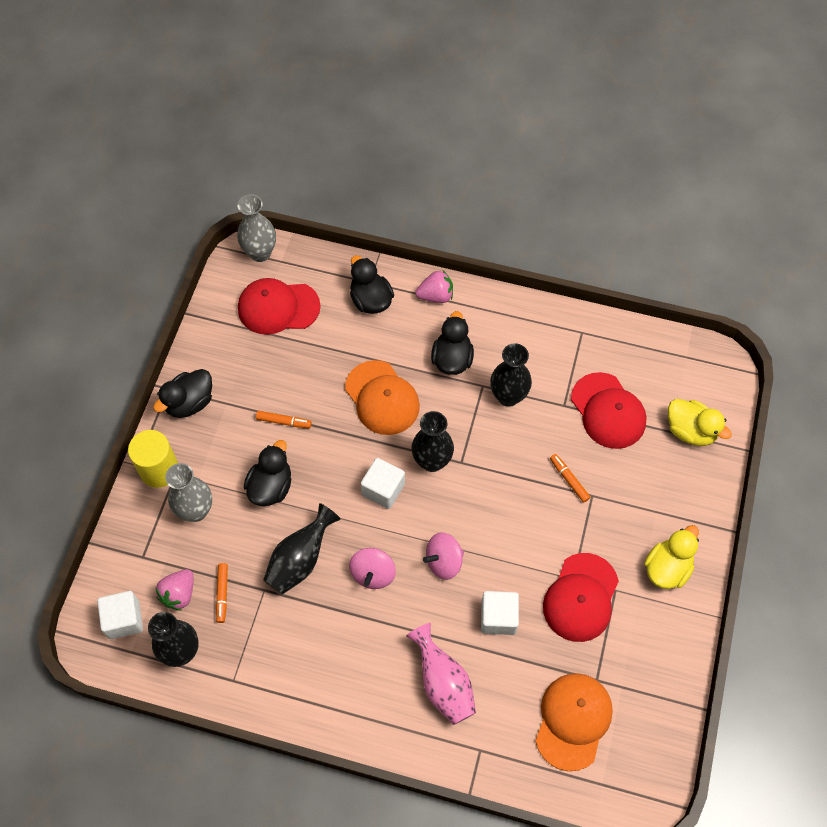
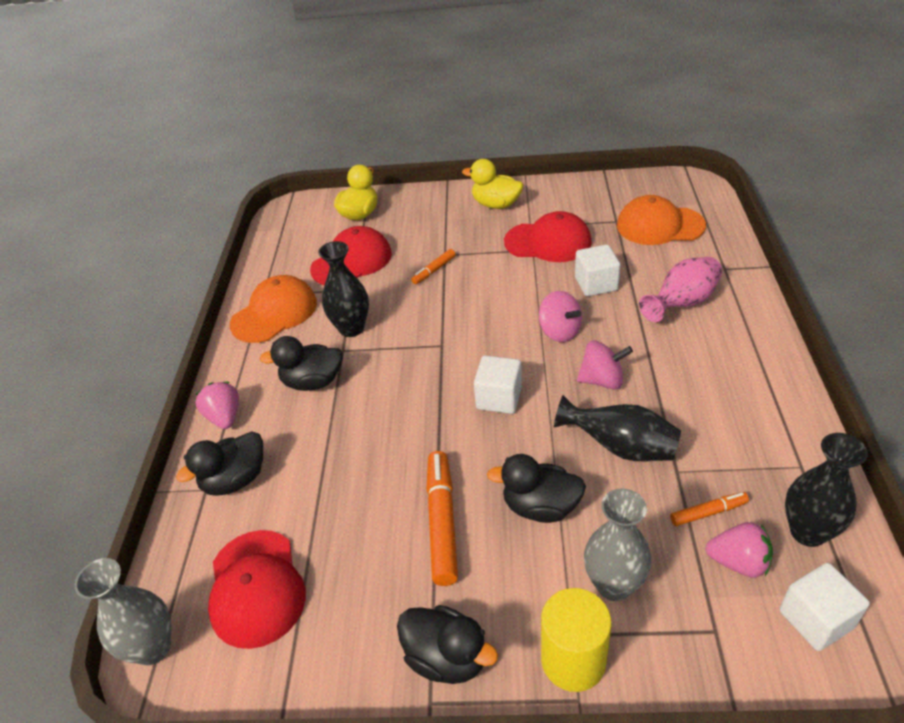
camera: 100 degrees left, 20 degrees down
orange marker [256,411,312,428] -> orange marker [426,451,458,586], size x1.85
orange cap [345,360,420,435] -> orange cap moved to [230,275,317,343]
black vase [412,411,454,472] -> none

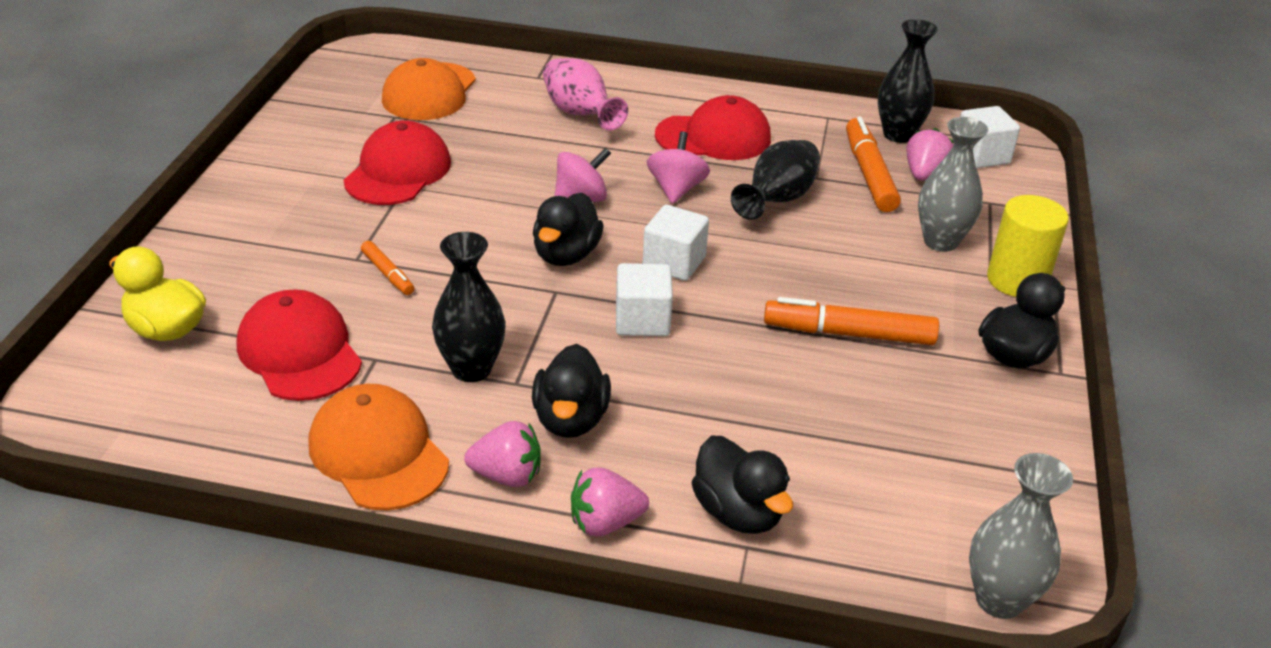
camera: 85 degrees left, 5 degrees down
red cap [208,530,306,649] -> red cap moved to [655,95,771,160]
yellow duck [462,159,523,209] -> none
black duck [487,454,586,523] -> black duck moved to [533,193,604,266]
white cube [575,244,620,296] -> white cube moved to [616,263,673,336]
orange marker [670,492,749,526] -> orange marker [846,117,901,212], size x1.85
none -> pink strawberry [464,421,541,487]

